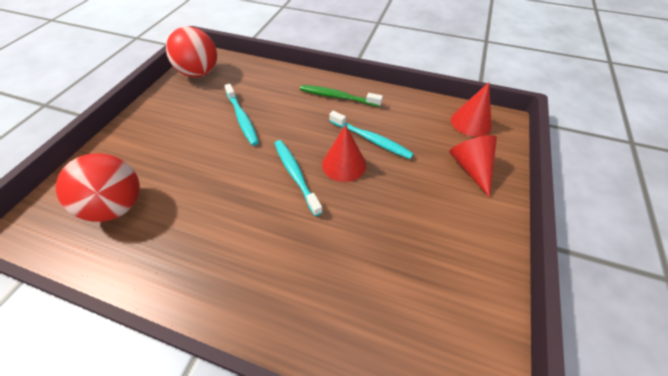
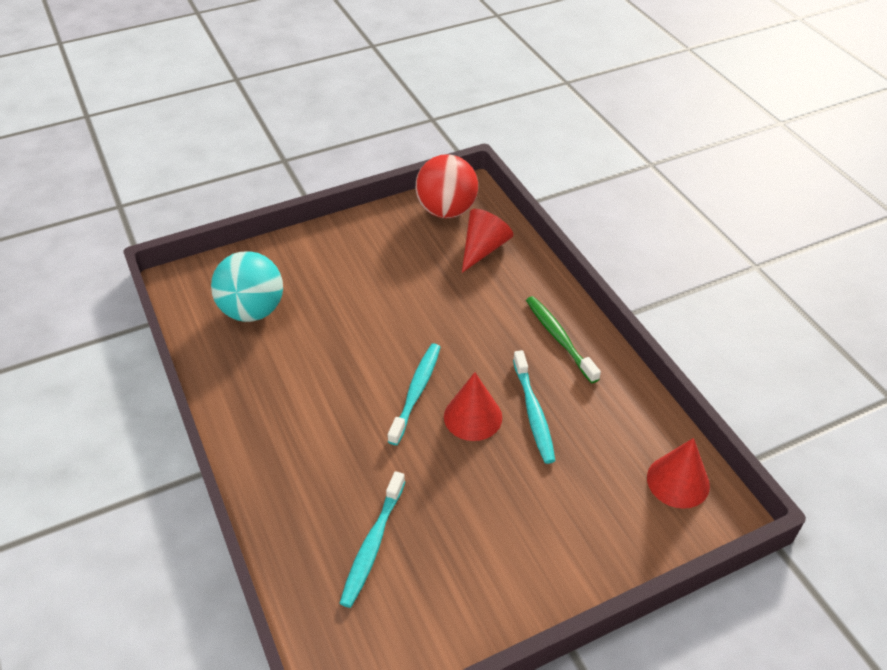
camera: 45 degrees right, 5 degrees down
red ball [56,153,140,222] -> turquoise ball [211,251,283,322]
turquoise toothbrush [224,84,259,146] -> turquoise toothbrush moved to [339,471,405,608]
red cone [449,135,497,197] -> red cone moved to [462,209,513,273]

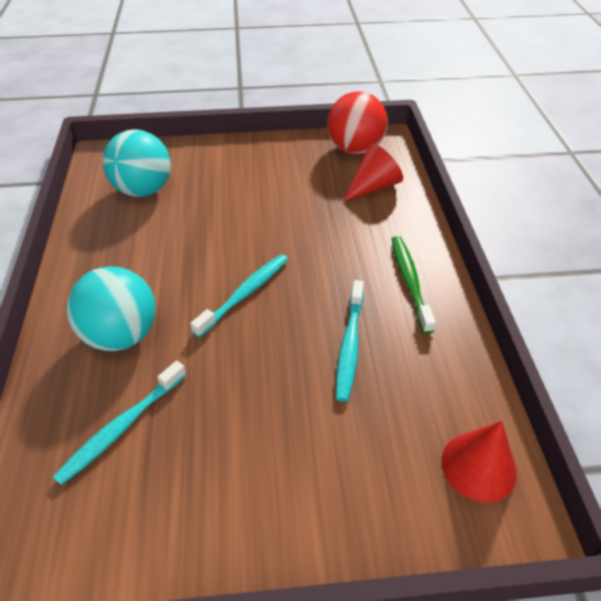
camera: 20 degrees right, 0 degrees up
red cone [444,372,502,441] -> none
none -> turquoise ball [66,266,156,351]

